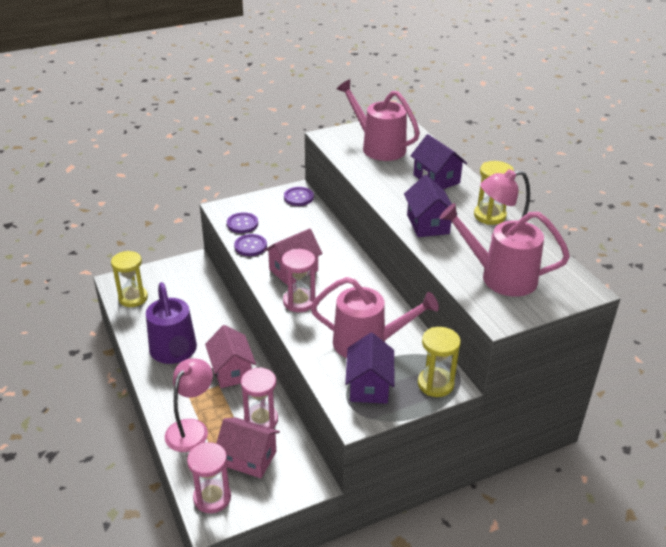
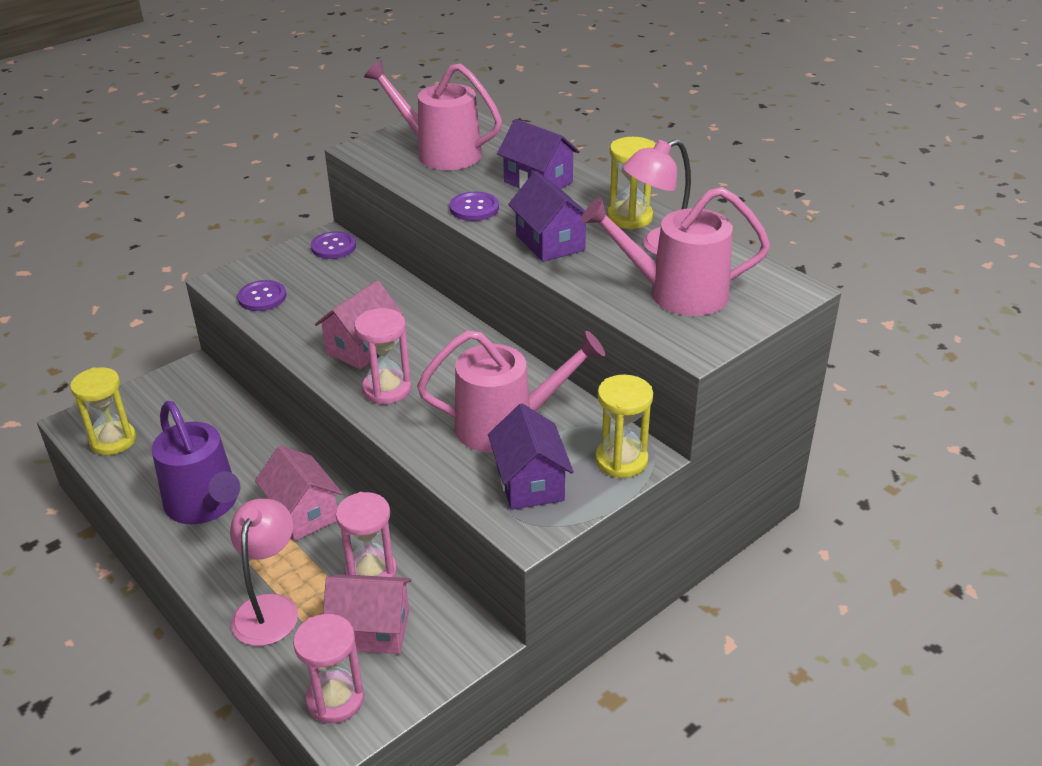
camera: 15 degrees left, 0 degrees up
purple button [234,234,267,256] -> purple button moved to [450,192,499,221]

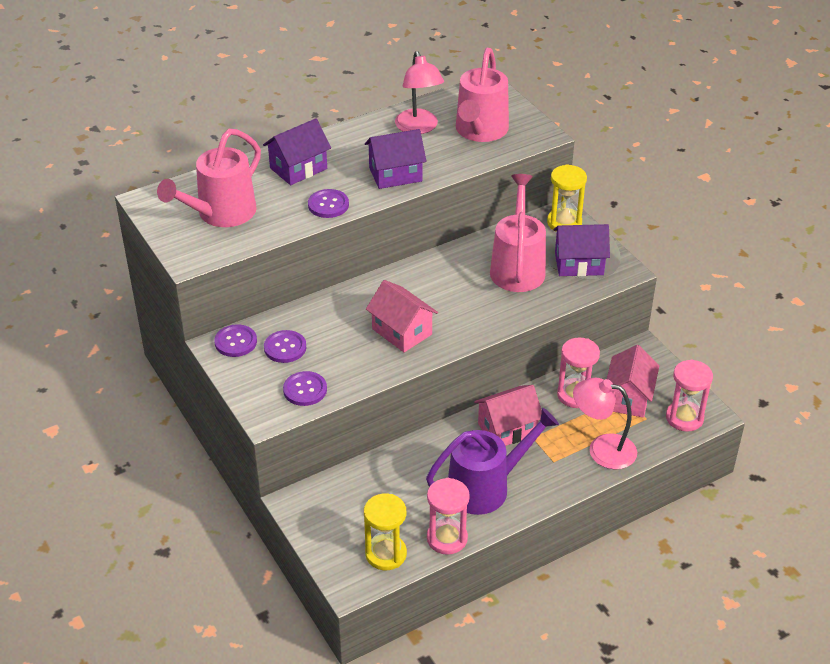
camera: 80 degrees left, 5 degrees up
pink hourglass [354,308,411,404] -> pink hourglass moved to [427,478,470,555]
yellow hourglass [607,137,656,229] -> none
none -> purple button [264,330,306,363]

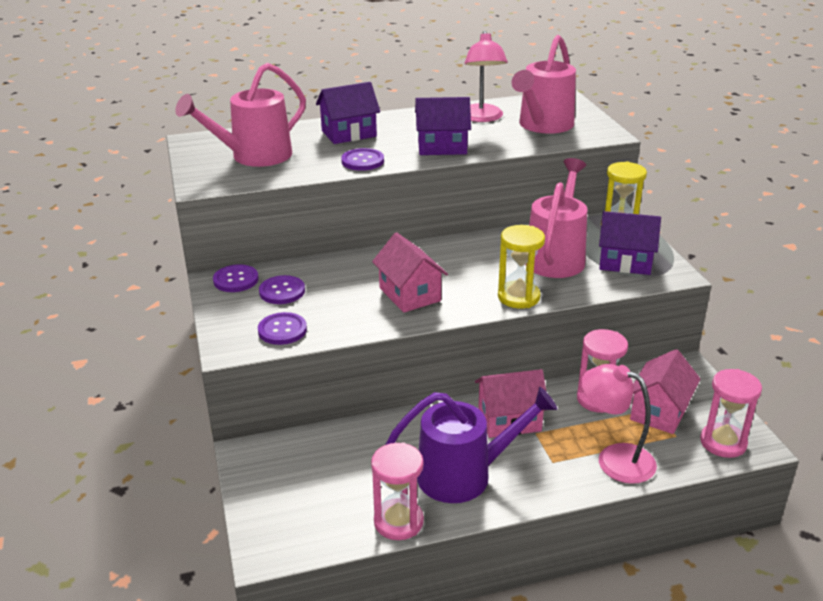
camera: 15 degrees right, 10 degrees down
yellow hourglass [364,494,407,570] -> yellow hourglass moved to [498,225,545,309]

